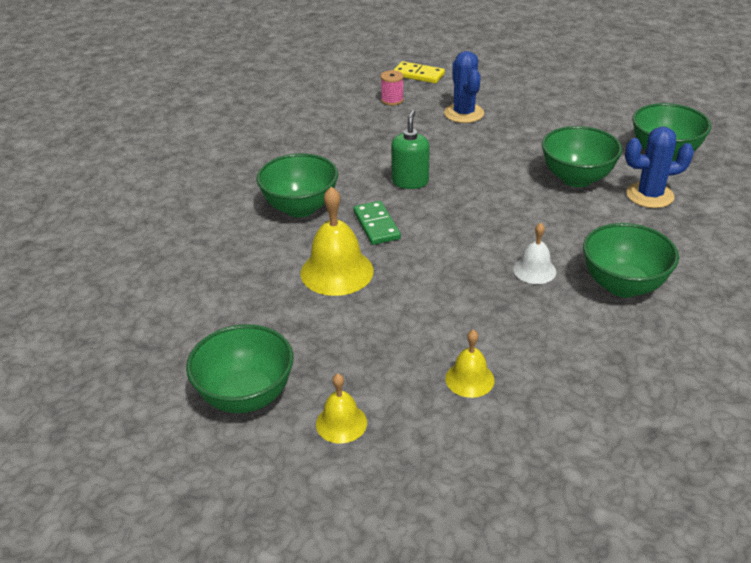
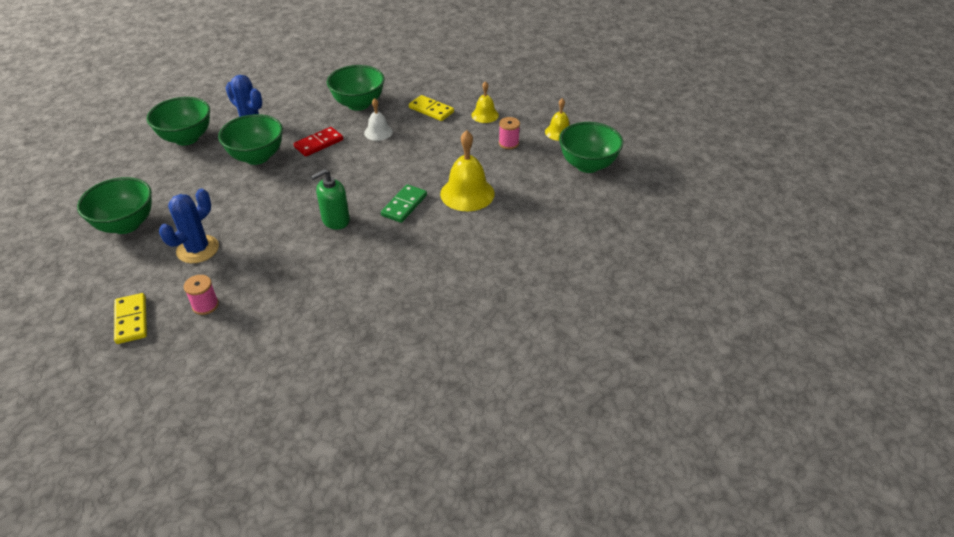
camera: 135 degrees left, 5 degrees up
green bowl [256,153,338,217] -> green bowl moved to [77,177,152,234]
none -> red domino [294,127,343,157]
none -> yellow domino [409,95,454,121]
none -> pink spool [499,117,520,149]

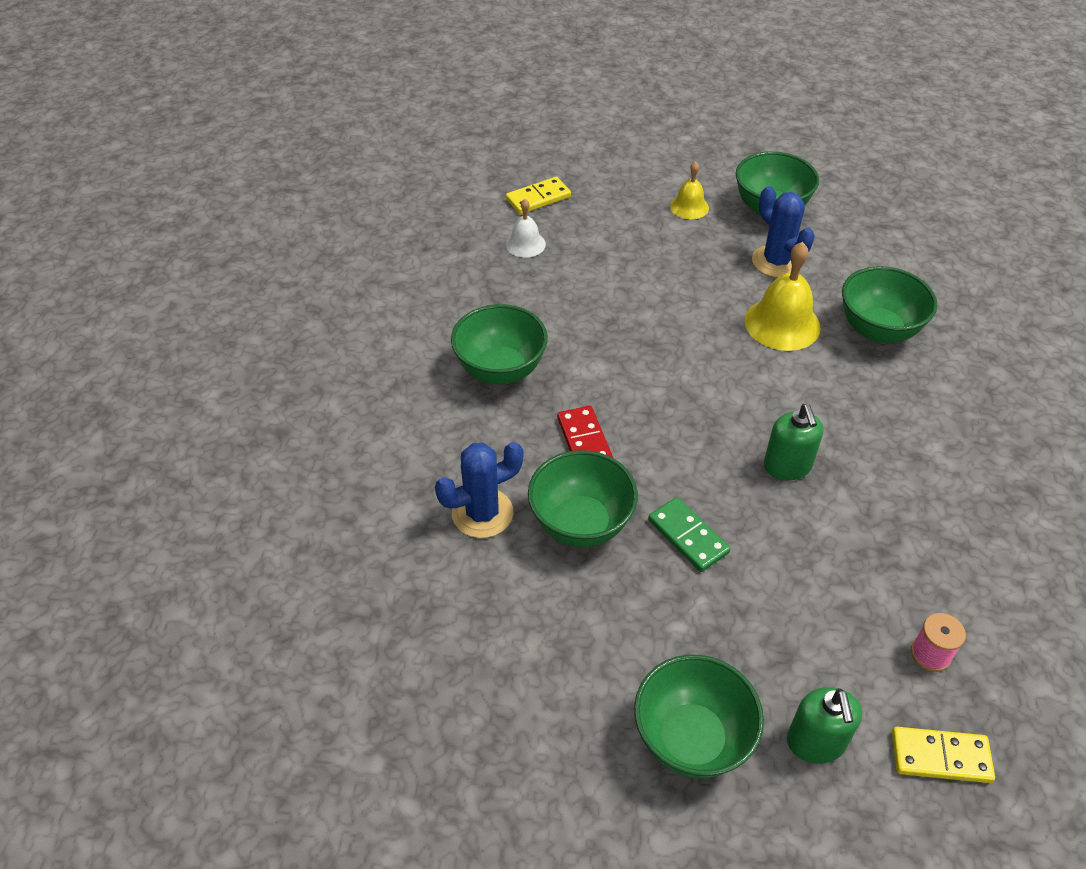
camera: 65 degrees left, 5 degrees up
green bowl [147,97,210,145] -> green bowl moved to [842,266,937,343]
blue cactus [159,189,219,263] -> blue cactus moved to [752,186,815,278]
white bell [364,98,393,141] -> white bell moved to [506,199,546,258]
green domino [381,184,427,223] -> green domino moved to [648,497,731,572]
yellow domino [409,95,454,121] -> yellow domino moved to [506,177,571,214]
yellow bell [471,81,499,123] -> none
pink spool [499,117,520,149] -> none
none -> green soap dispenser [787,687,862,764]

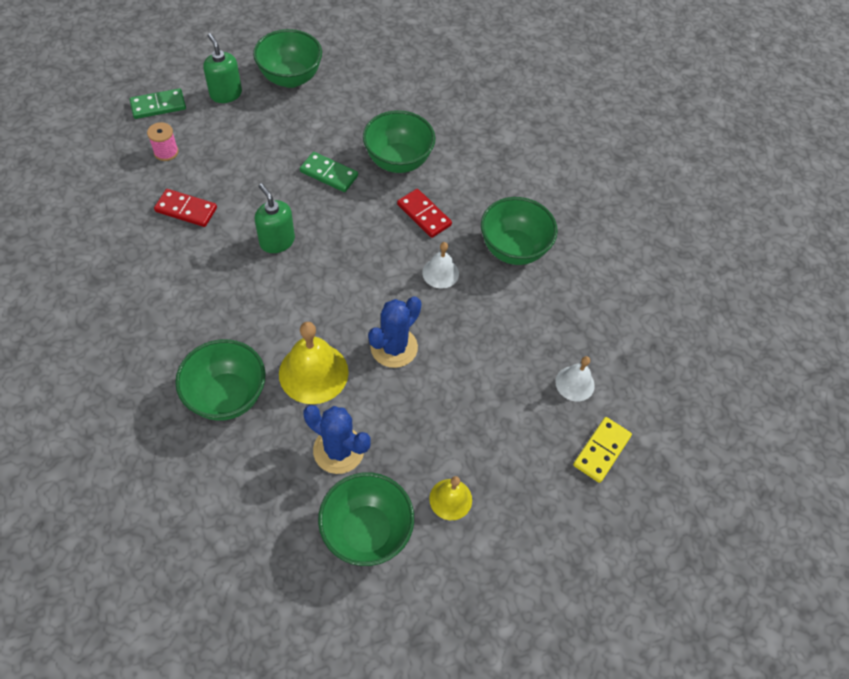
camera: 150 degrees right, 10 degrees up
blue cactus [435,442,523,538] -> blue cactus moved to [368,297,422,368]
yellow domino [892,727,995,783] -> green domino [130,88,186,119]
none -> red domino [154,189,217,227]
none -> white bell [422,242,459,289]

